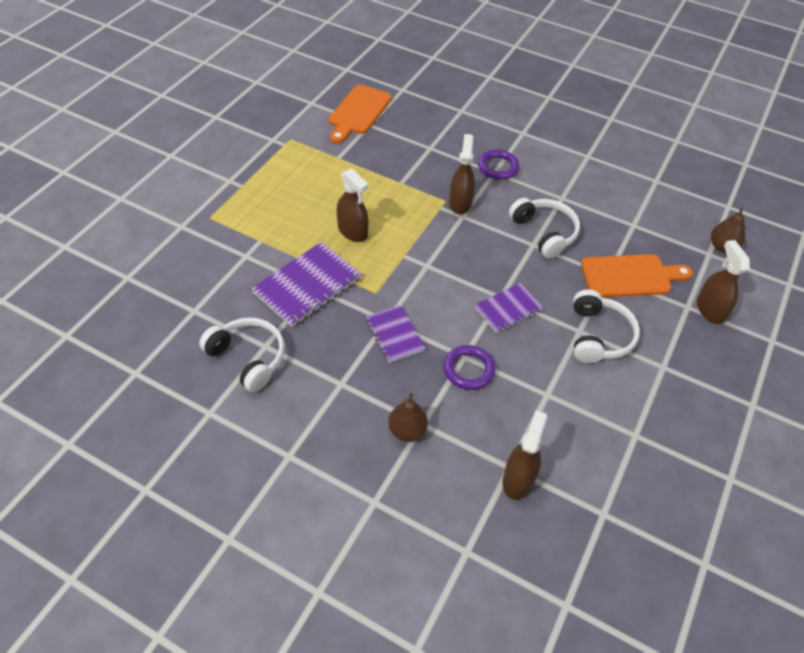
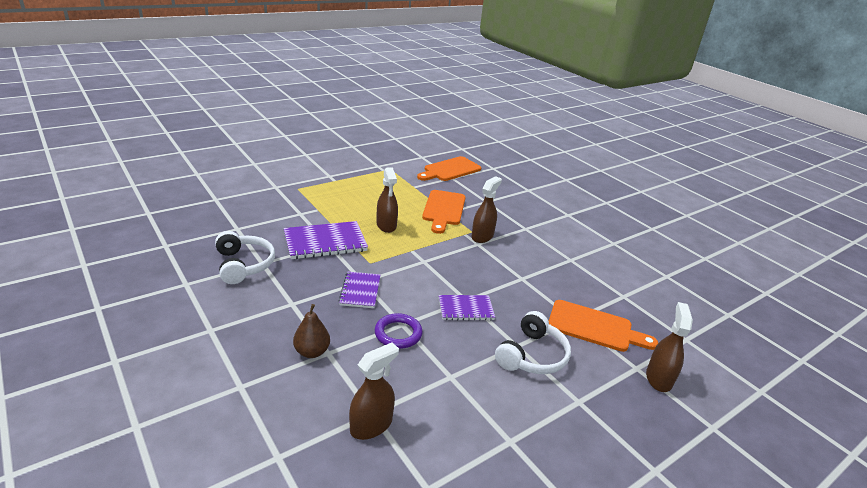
camera: 25 degrees right, 20 degrees down
purple ring [478,149,519,180] -> none
white headphones [509,198,580,259] -> none
brown pear [711,208,745,253] -> none
none -> orange cutting board [422,190,465,234]

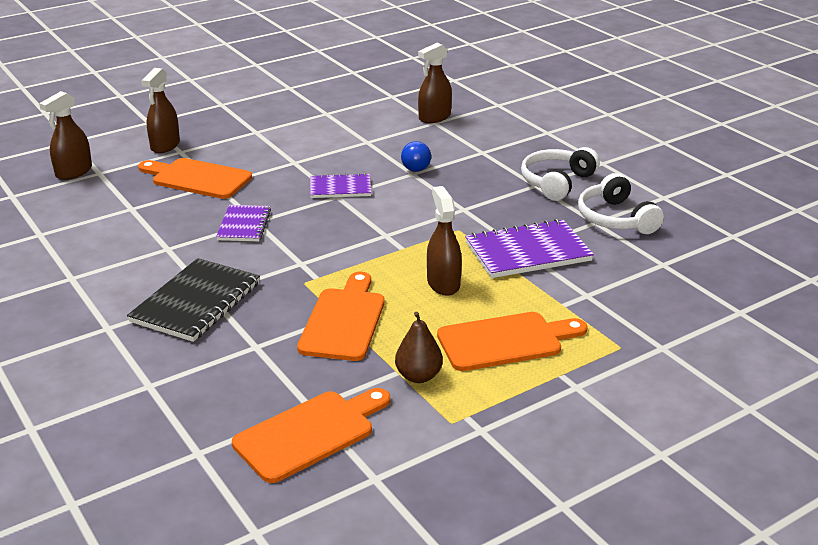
camera: 175 degrees left, 0 degrees up
brown pear [293,304,330,358] -> brown pear moved to [395,312,443,383]
purple notebook [339,272,380,308] -> purple notebook moved to [216,205,271,242]
purple ring [375,313,423,349] -> blue light bulb [401,141,431,172]
brown spray bottle [472,176,502,243] -> brown spray bottle moved to [39,91,92,180]
white headphones [495,311,571,374] -> white headphones moved to [521,147,600,201]
none -> black notebook [127,258,260,342]
none -> orange cutting board [437,312,588,371]

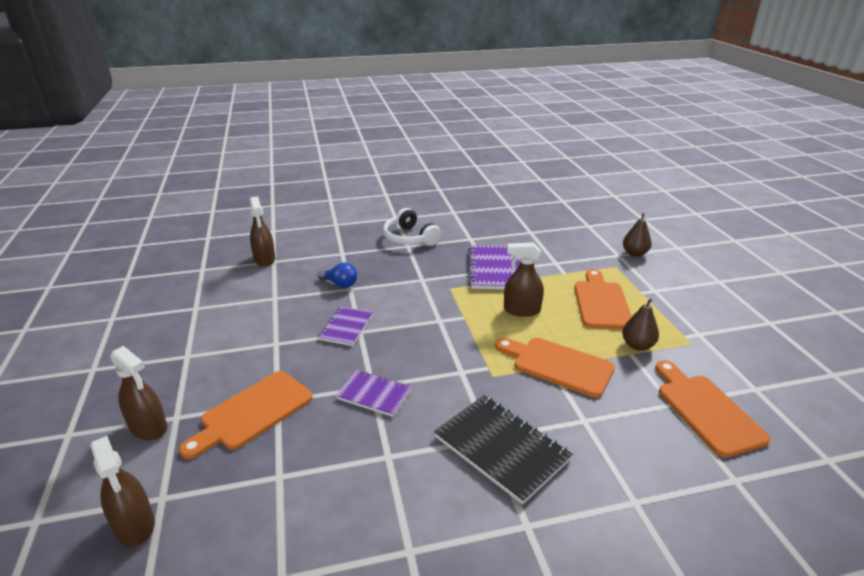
camera: 70 degrees left, 0 degrees up
white headphones [578,173,664,234] -> none
none -> brown pear [623,213,652,257]

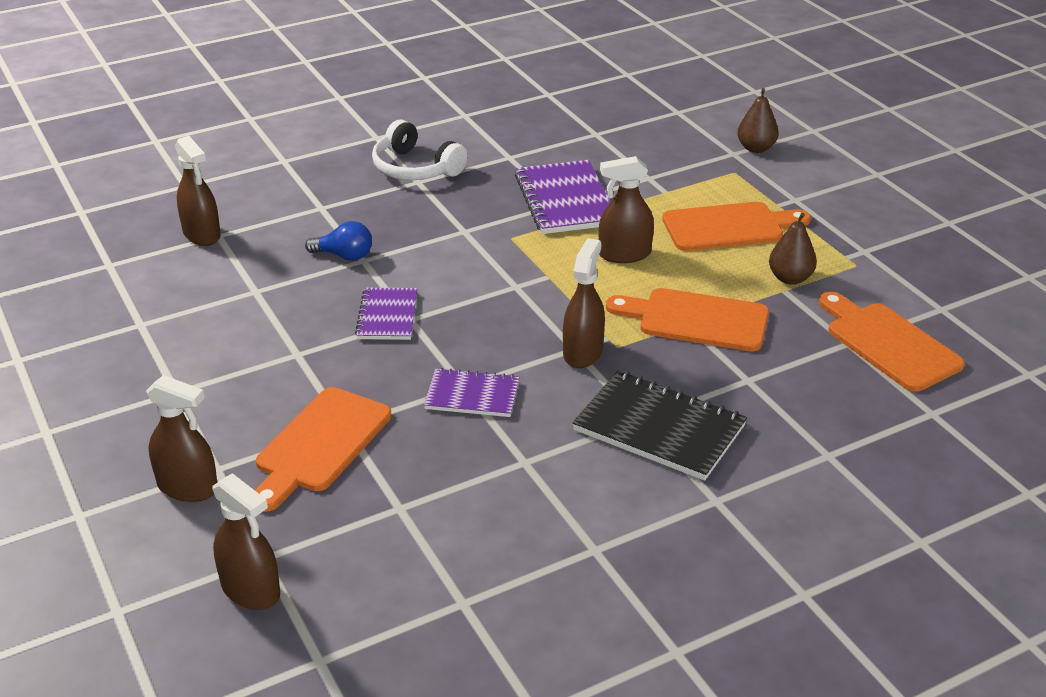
camera: 15 degrees left, 5 degrees up
orange cutting board [574,269,632,329] -> orange cutting board turned 90 degrees clockwise [663,202,811,251]
none -> brown spray bottle [563,238,605,368]

